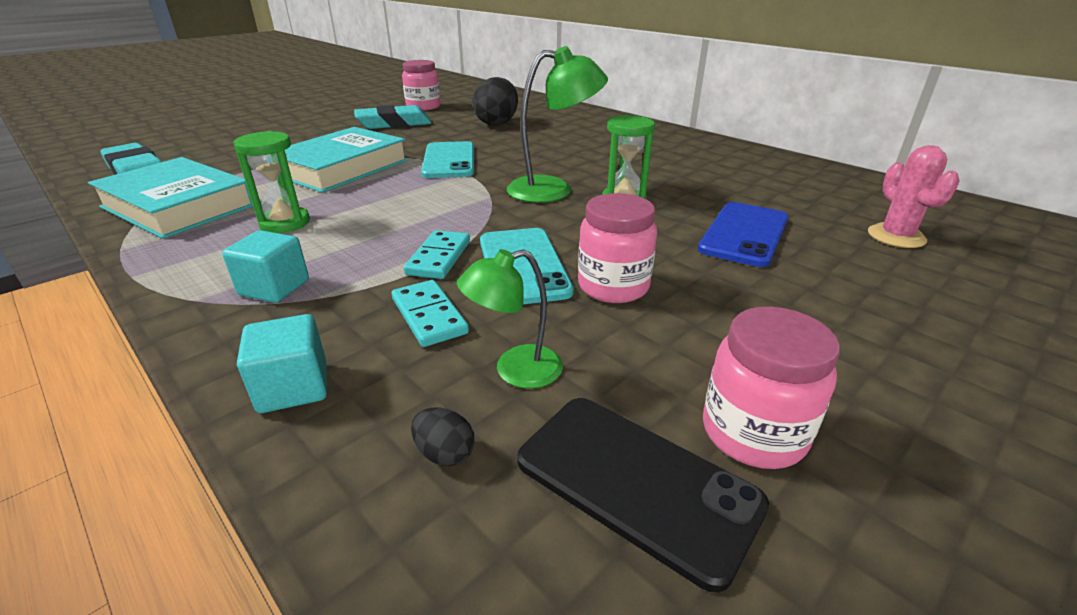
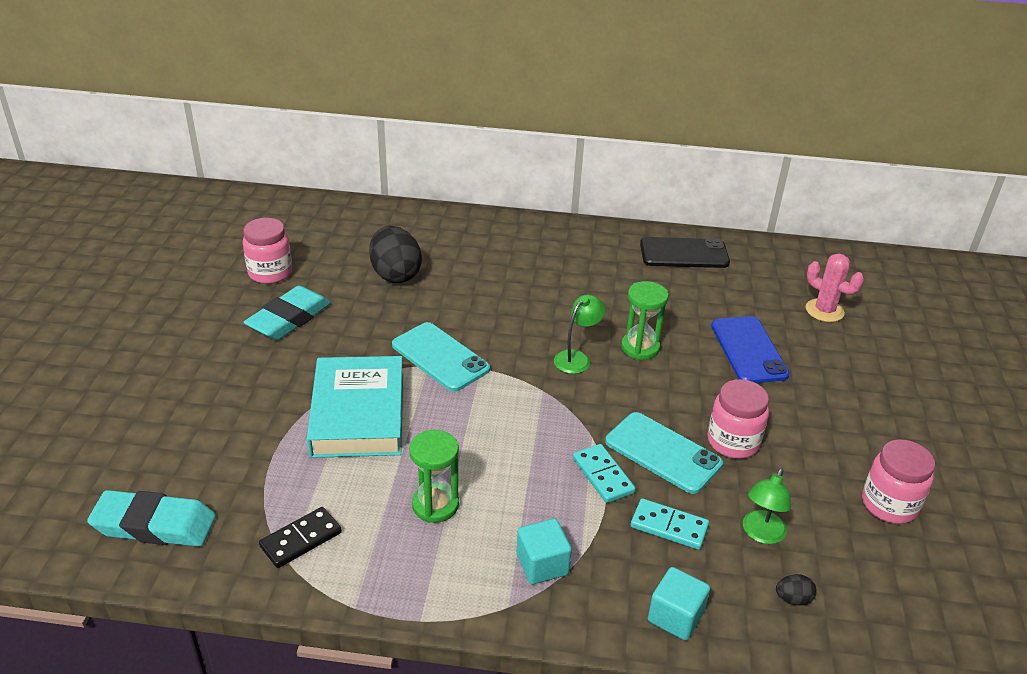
camera: 40 degrees left, 5 degrees up
turquoise book [88,157,253,239] -> black domino [259,507,342,568]
green lamp [507,46,608,203] -> green lamp [554,295,606,374], size x0.60
black phone [517,398,769,593] -> black phone moved to [640,237,730,268]

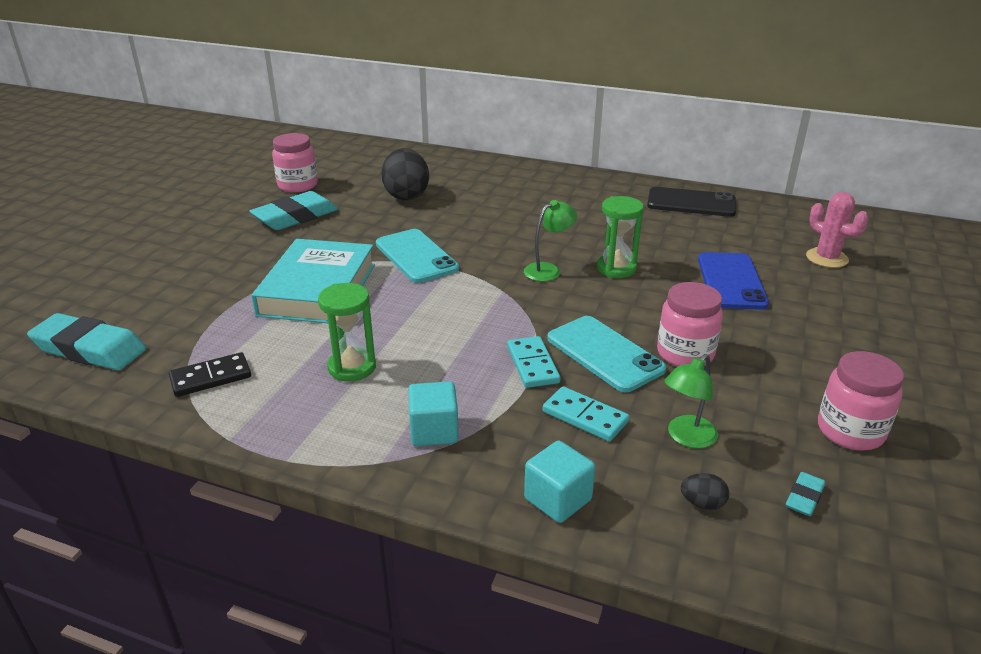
camera: 15 degrees right, 5 degrees down
none -> turquoise eraser [786,472,826,516]

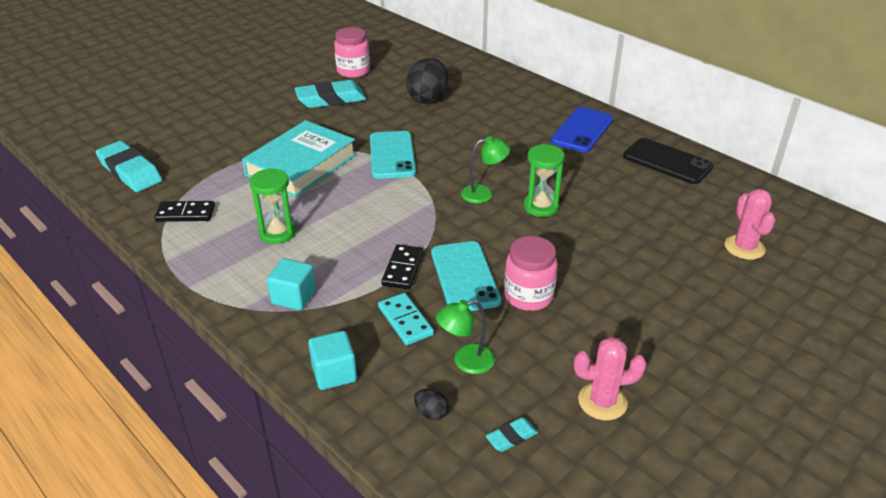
camera: 25 degrees right, 5 degrees up
turquoise domino [507,336,560,388] -> black domino [381,244,424,289]
blue phone [698,252,769,310] -> blue phone moved to [551,107,614,152]
pink jar [818,351,904,451] -> pink cactus [574,337,647,420]

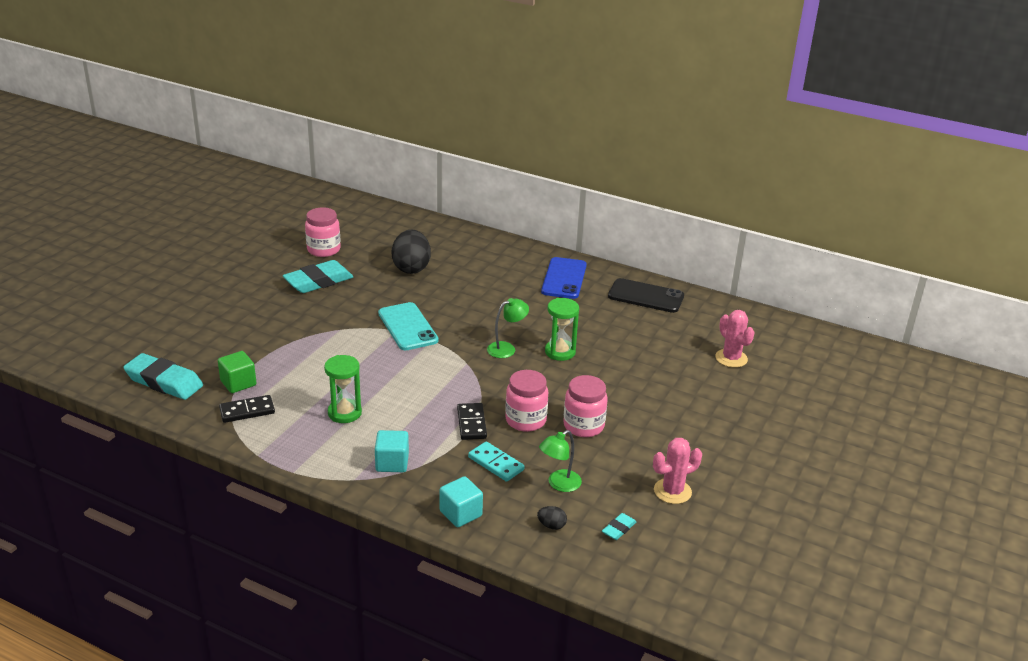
camera: 20 degrees left, 5 degrees down
turquoise book [242,120,356,197] -> none
turquoise phone [431,241,501,311] -> pink jar [505,370,548,432]
none -> green cube [218,351,256,393]

